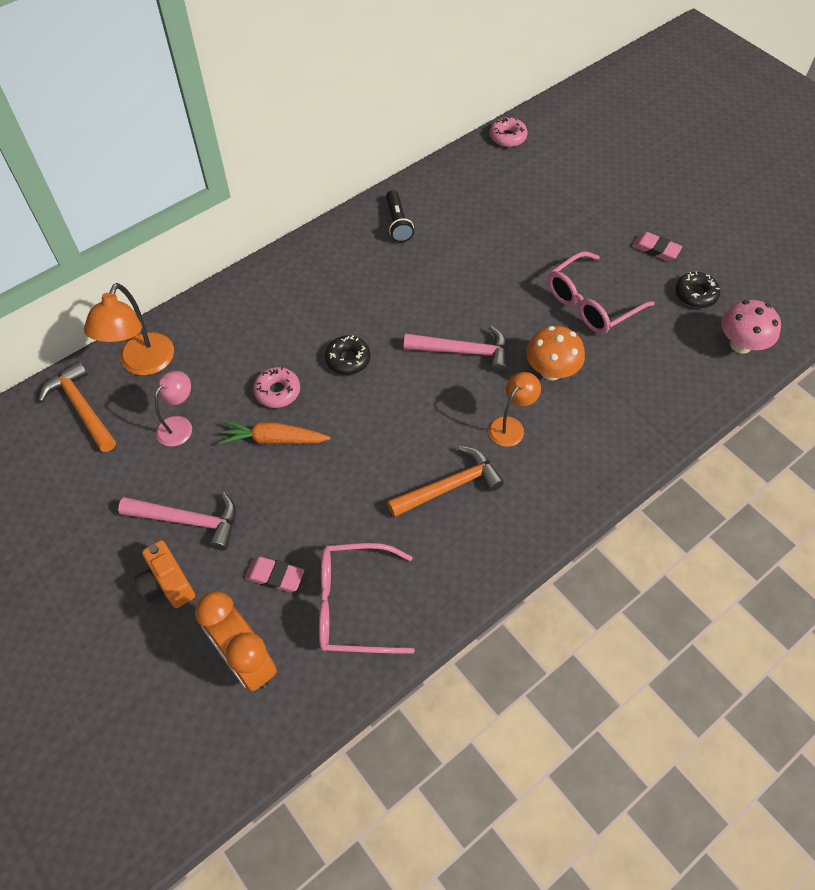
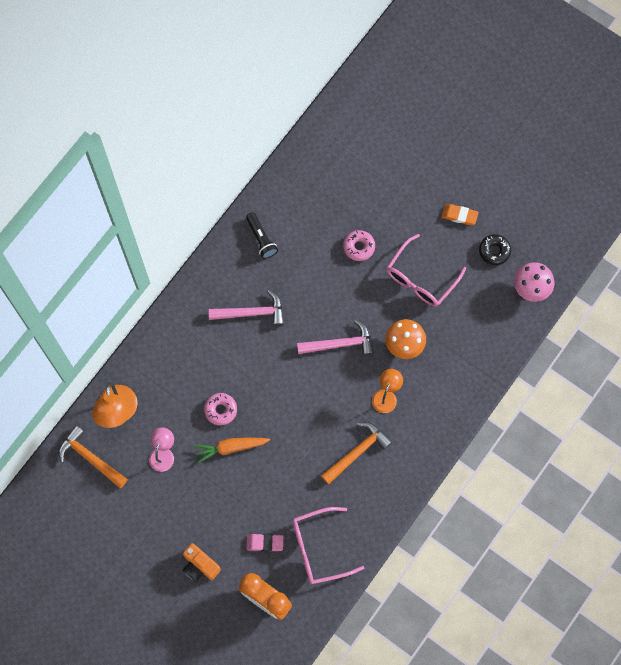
camera: 15 degrees left, 15 degrees up
pink hammer [118,492,236,550] -> pink hammer moved to [209,290,284,326]
black donut [325,335,370,375] -> none
pink donut [490,116,528,147] -> pink donut moved to [343,230,375,261]
pink eraser [632,232,682,261] -> orange eraser [441,204,479,225]

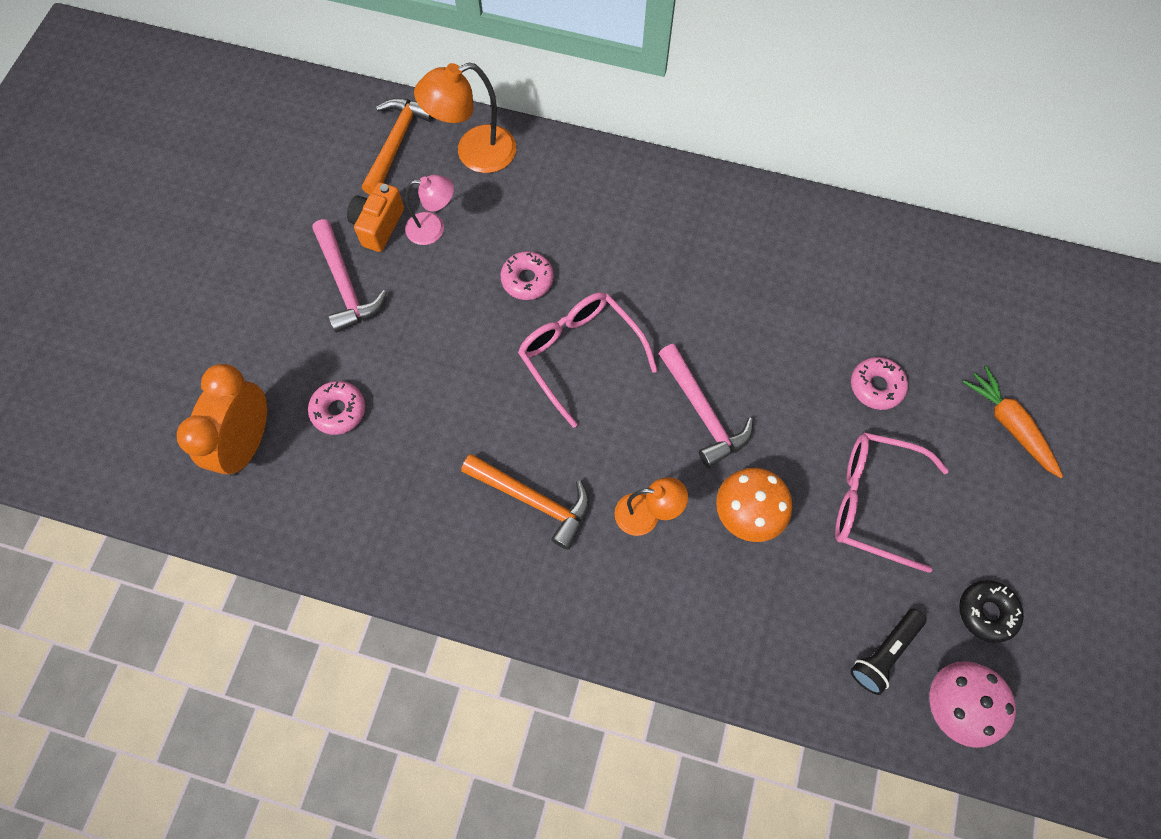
camera: 70 degrees right, 5 degrees down
orange camera [183,543,221,582] -> orange camera moved to [347,182,404,252]
orange carrot [194,437,270,463] -> orange carrot moved to [963,366,1063,478]
pink hammer [209,290,284,326] -> pink hammer moved to [312,219,387,333]
black flashlight [246,212,278,259] -> black flashlight moved to [850,609,927,695]
pink eraser [246,534,283,552] -> pink donut [308,381,365,435]
pink glasses [293,507,364,584] -> pink glasses moved to [518,292,658,428]
orange eraser [441,204,479,225] -> none

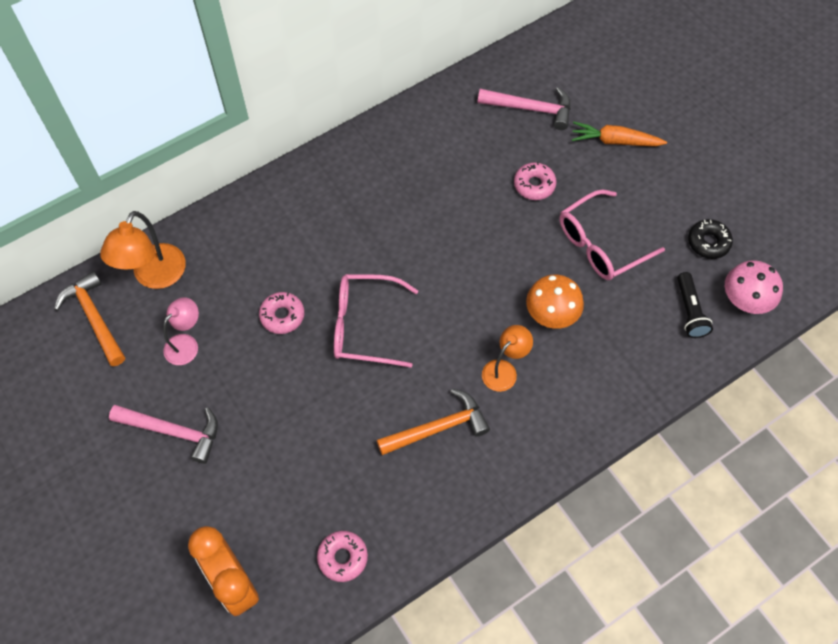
camera: 50 degrees left, 5 degrees down
pink donut [308,381,365,435] -> pink donut moved to [317,531,368,582]
orange camera [347,182,404,252] -> none
pink hammer [658,344,753,468] -> pink hammer moved to [477,87,571,130]

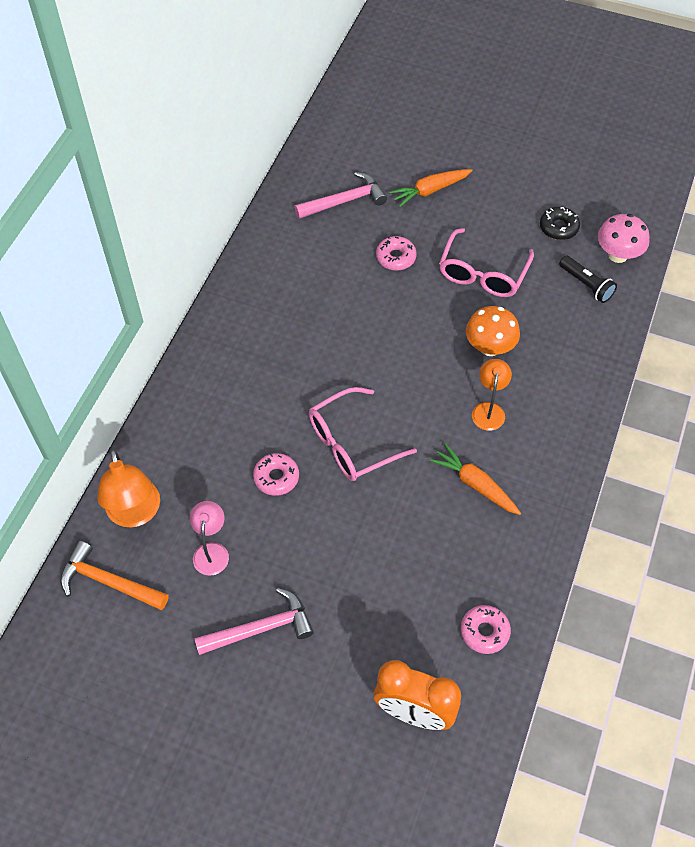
camera: 35 degrees left, 5 degrees down
orange hammer [377,389,490,455] -> orange carrot [430,443,521,515]

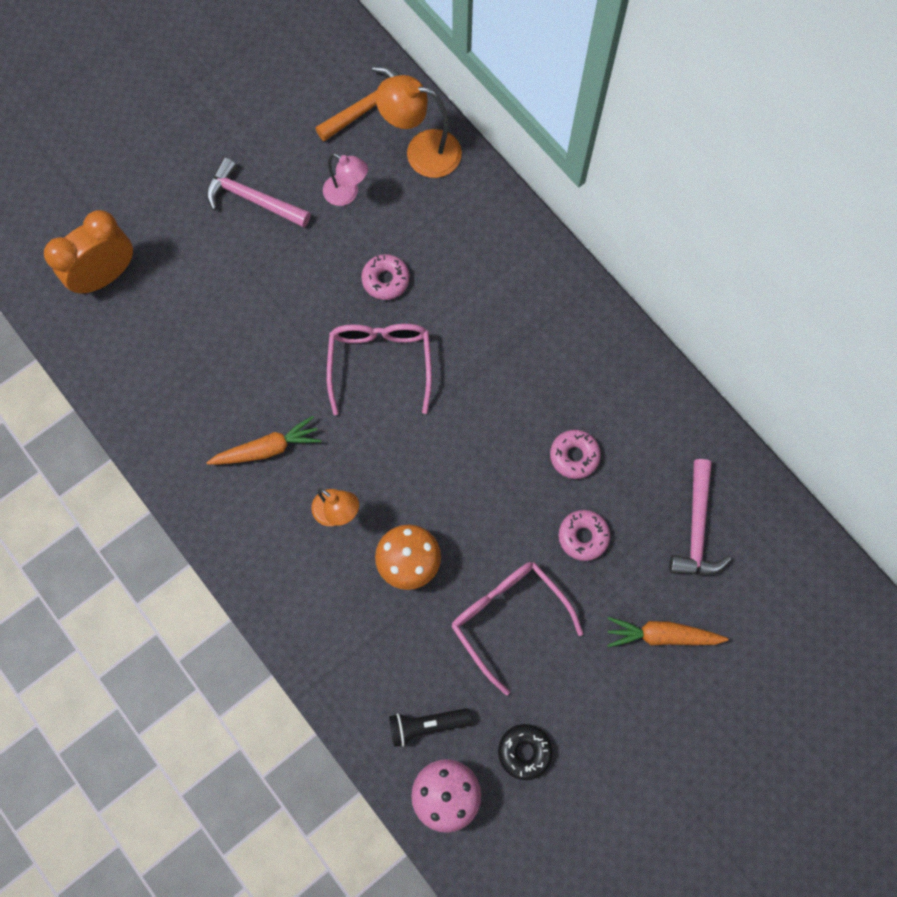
camera: 120 degrees right, 15 degrees up
pink hammer [194,588,314,655] -> pink hammer turned 105 degrees clockwise [206,157,311,227]
orange carrot [389,169,473,207] -> orange carrot turned 90 degrees counterclockwise [607,617,728,647]
pink donut [461,605,511,654] -> pink donut moved to [550,430,601,479]

